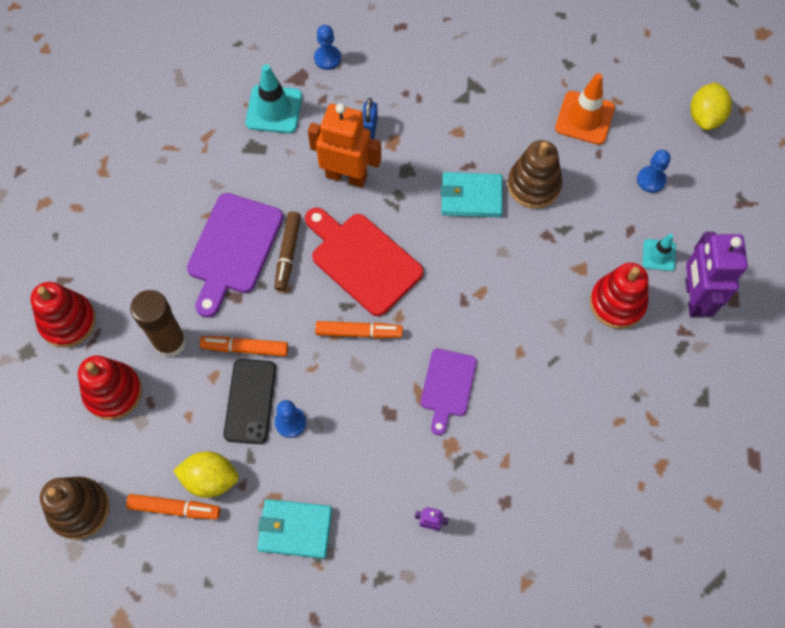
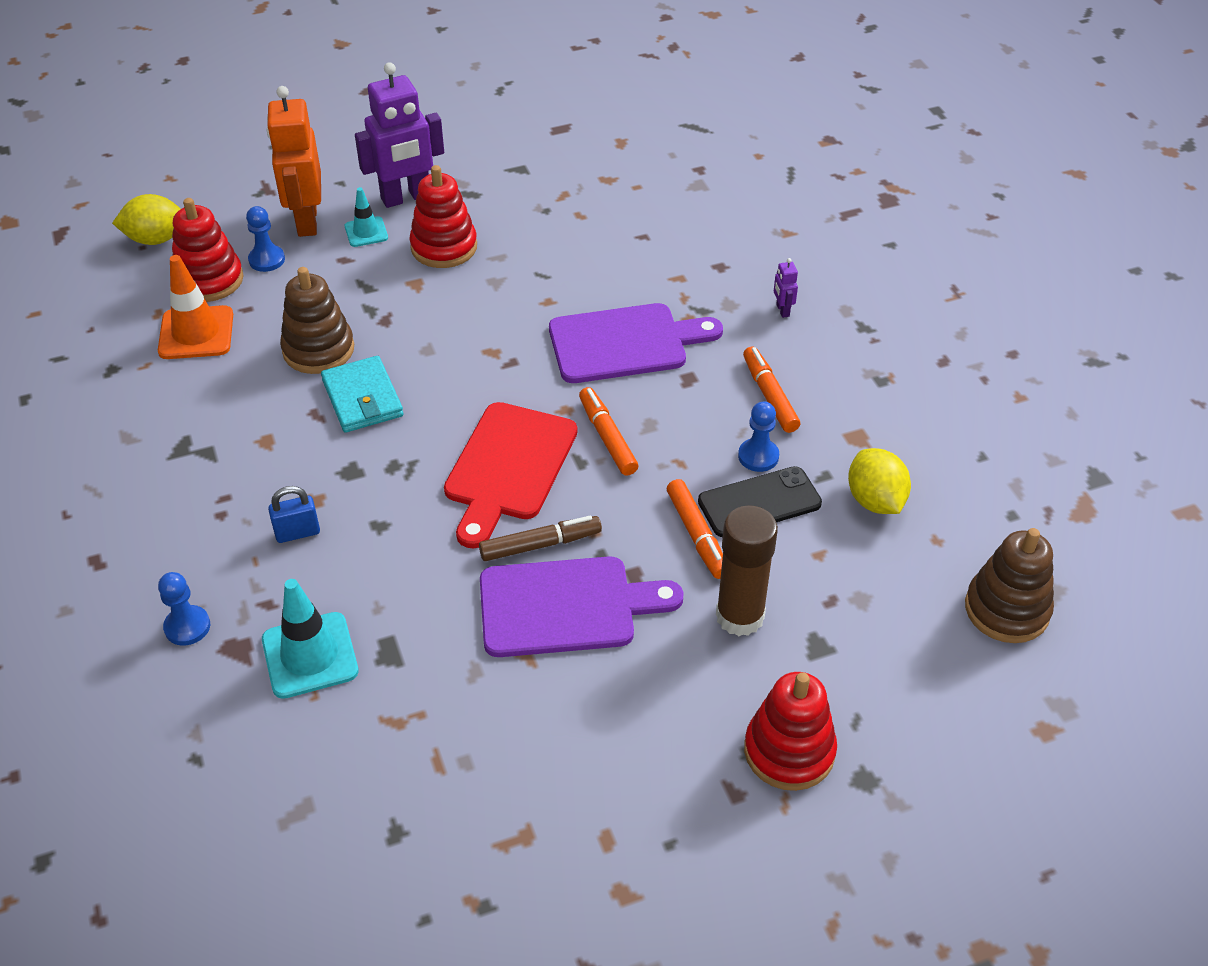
camera: 115 degrees left, 20 degrees down
red stacking toy [78,355,142,420] -> red stacking toy moved to [172,198,244,302]
orange marker [126,494,220,519] -> orange marker moved to [743,346,800,433]
turquoise wallet [257,499,332,559] -> none
orange robot [308,103,381,188] -> orange robot moved to [266,86,321,237]
purple cutting board [421,349,477,435] -> purple cutting board [549,303,723,383], size x1.60

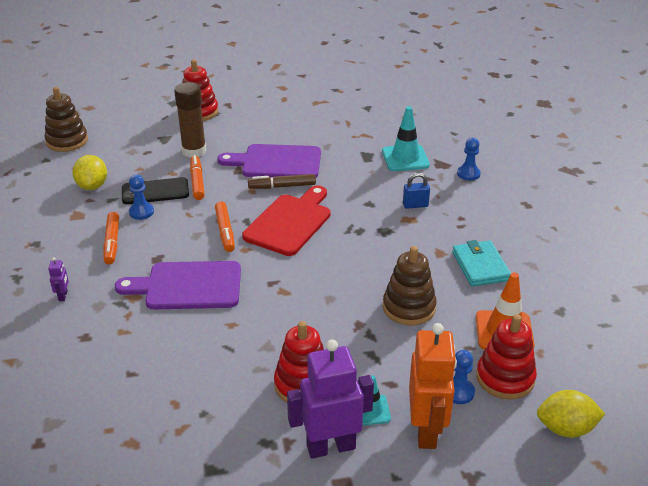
camera: 170 degrees left, 10 degrees down
turquoise wallet [321,356,403,433] -> turquoise wallet moved to [452,240,511,286]

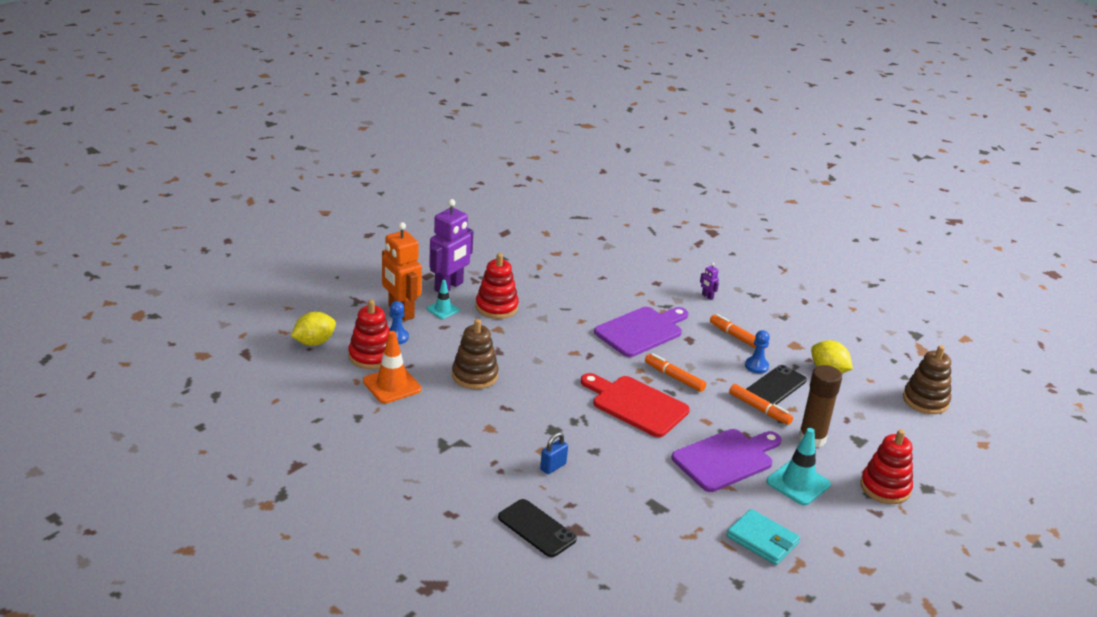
camera: 140 degrees right, 5 degrees down
red cutting board [242,185,331,256] -> red cutting board turned 135 degrees clockwise [581,373,690,437]
brown marker [248,174,316,189] -> none
turquoise traffic cone [382,106,430,171] -> turquoise traffic cone moved to [766,428,831,505]
turquoise wallet [452,240,511,286] -> turquoise wallet moved to [727,509,800,565]
blue pawn [457,138,481,181] -> black phone [498,499,577,557]

